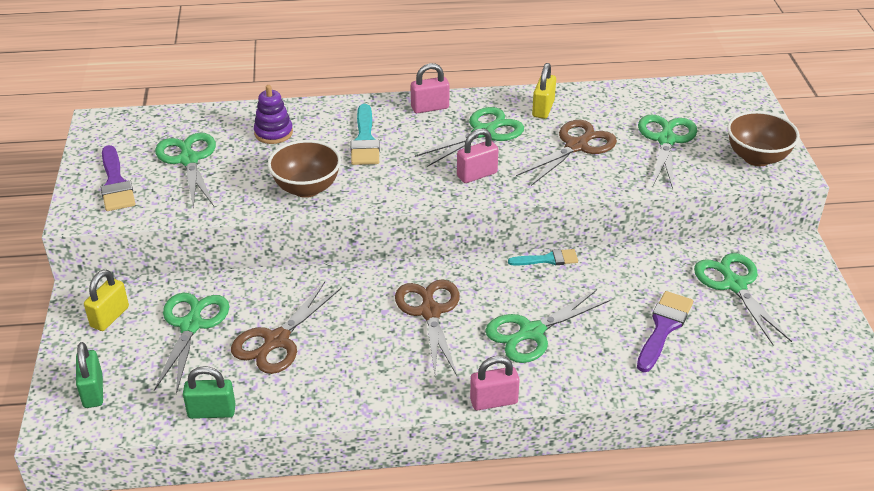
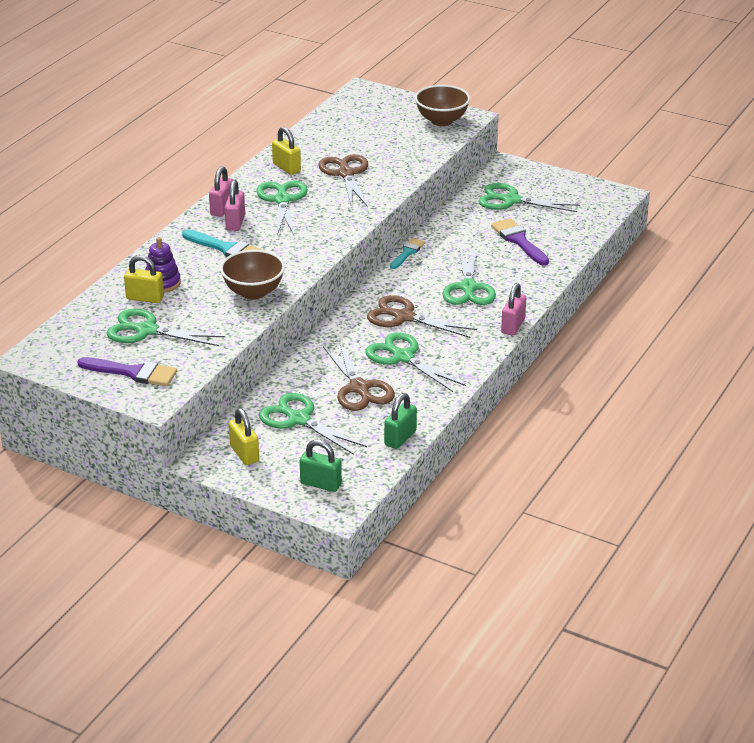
camera: 55 degrees left, 5 degrees down
pink padlock [457,128,499,183] -> pink padlock moved to [225,180,245,231]
green scissors [638,115,697,189] -> green scissors moved to [366,332,466,392]
none -> yellow padlock [124,255,164,303]

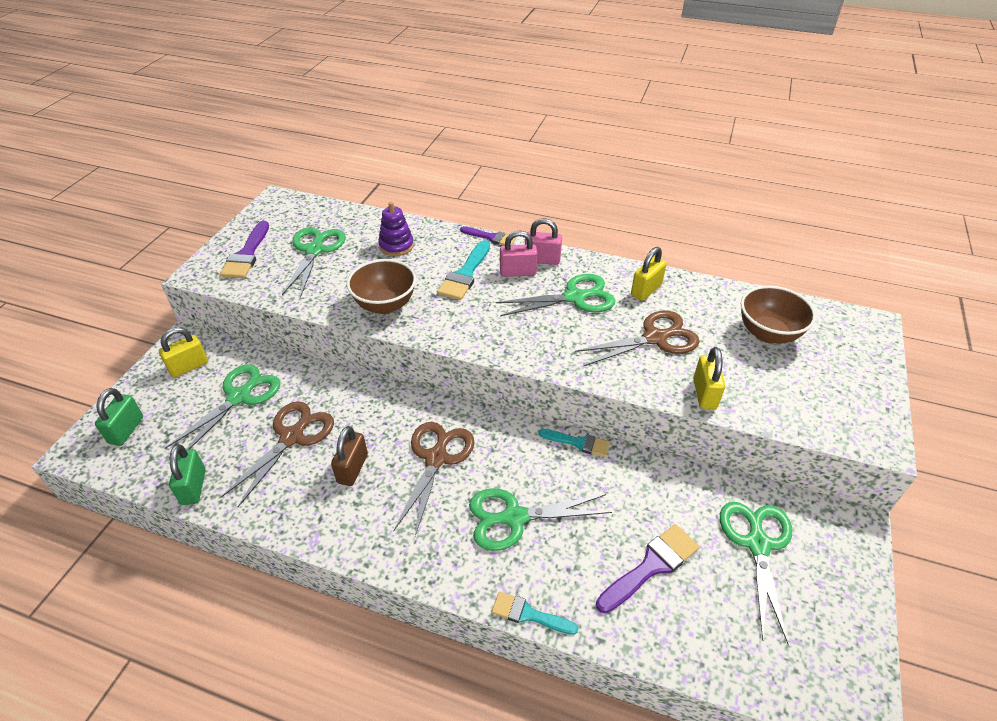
camera: 80 degrees right, 10 degrees up
yellow padlock [124,255,164,303] -> yellow padlock moved to [693,347,725,409]
brown scissors [323,341,395,411] -> brown scissors turned 150 degrees clockwise [221,401,334,507]
green scissors [366,332,466,392] -> brown padlock [331,426,368,486]
green padlock [384,393,417,449] -> green padlock turned 60 degrees clockwise [169,444,206,505]
brown bowl [415,85,470,126] -> brown bowl moved to [741,286,816,344]
pink padlock [501,283,526,335] -> none
none -> purple brush [460,226,516,245]
none -> turquoise brush [492,591,578,635]

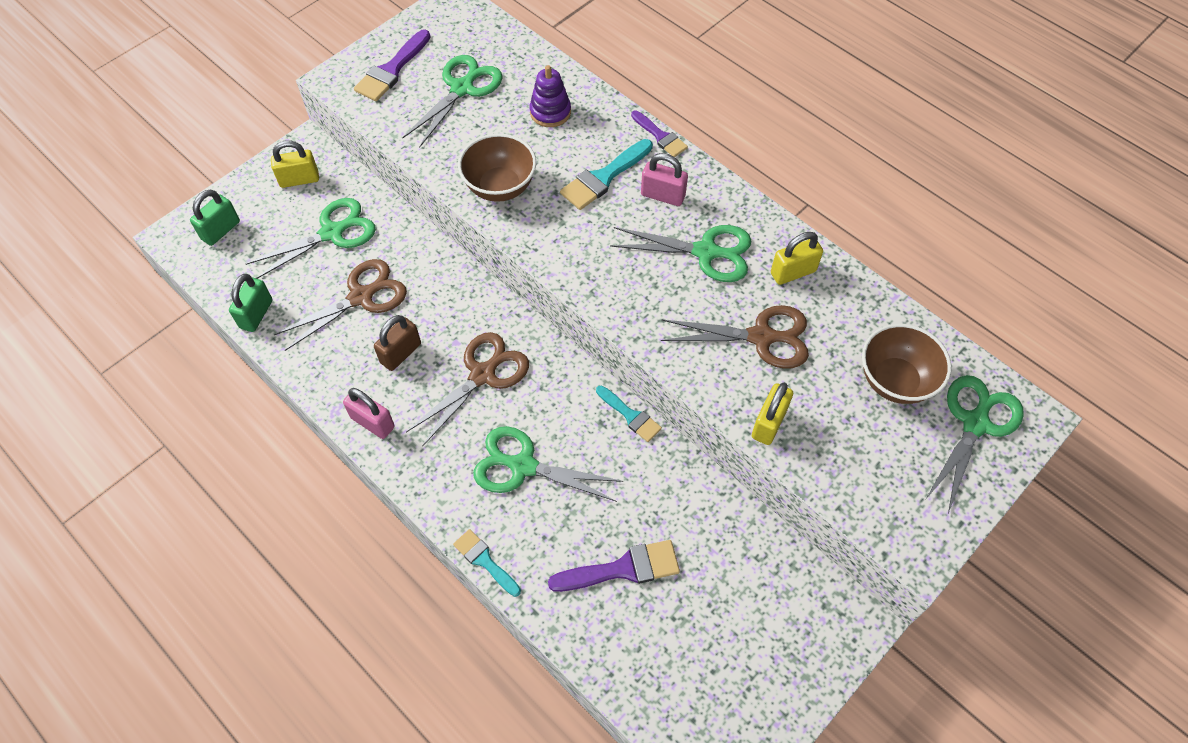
camera: 25 degrees right, 15 degrees up
pink padlock [525,218,562,265] -> pink padlock moved to [343,388,395,439]
green scissors [720,502,792,645] -> green scissors moved to [925,375,1024,514]

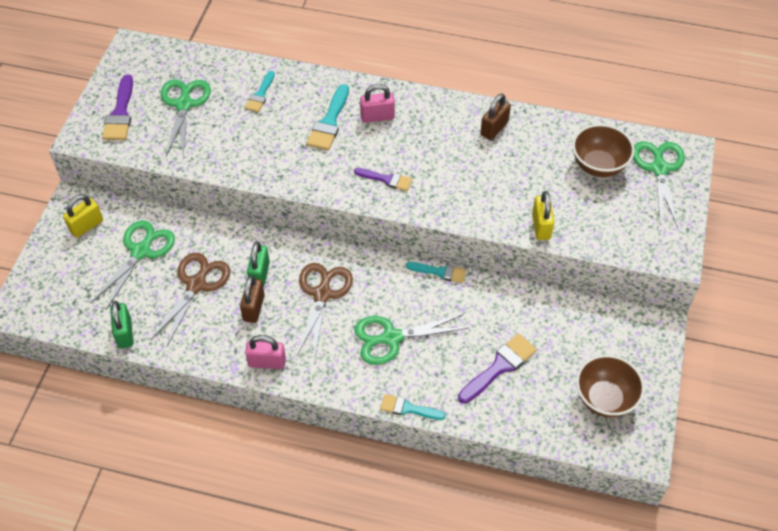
camera: 30 degrees left, 5 degrees down
green padlock [190,189,240,246] -> green padlock moved to [247,241,270,288]
brown bowl [458,134,536,202] -> brown bowl moved to [576,355,645,418]
purple stacking toy [530,65,571,127] -> turquoise brush [245,71,275,112]
green scissors [610,225,751,282] -> none
purple brush [631,110,688,157] -> purple brush moved to [354,168,412,191]
brown scissors [661,305,809,369] -> none
yellow padlock [771,232,823,285] -> brown padlock [480,94,511,140]

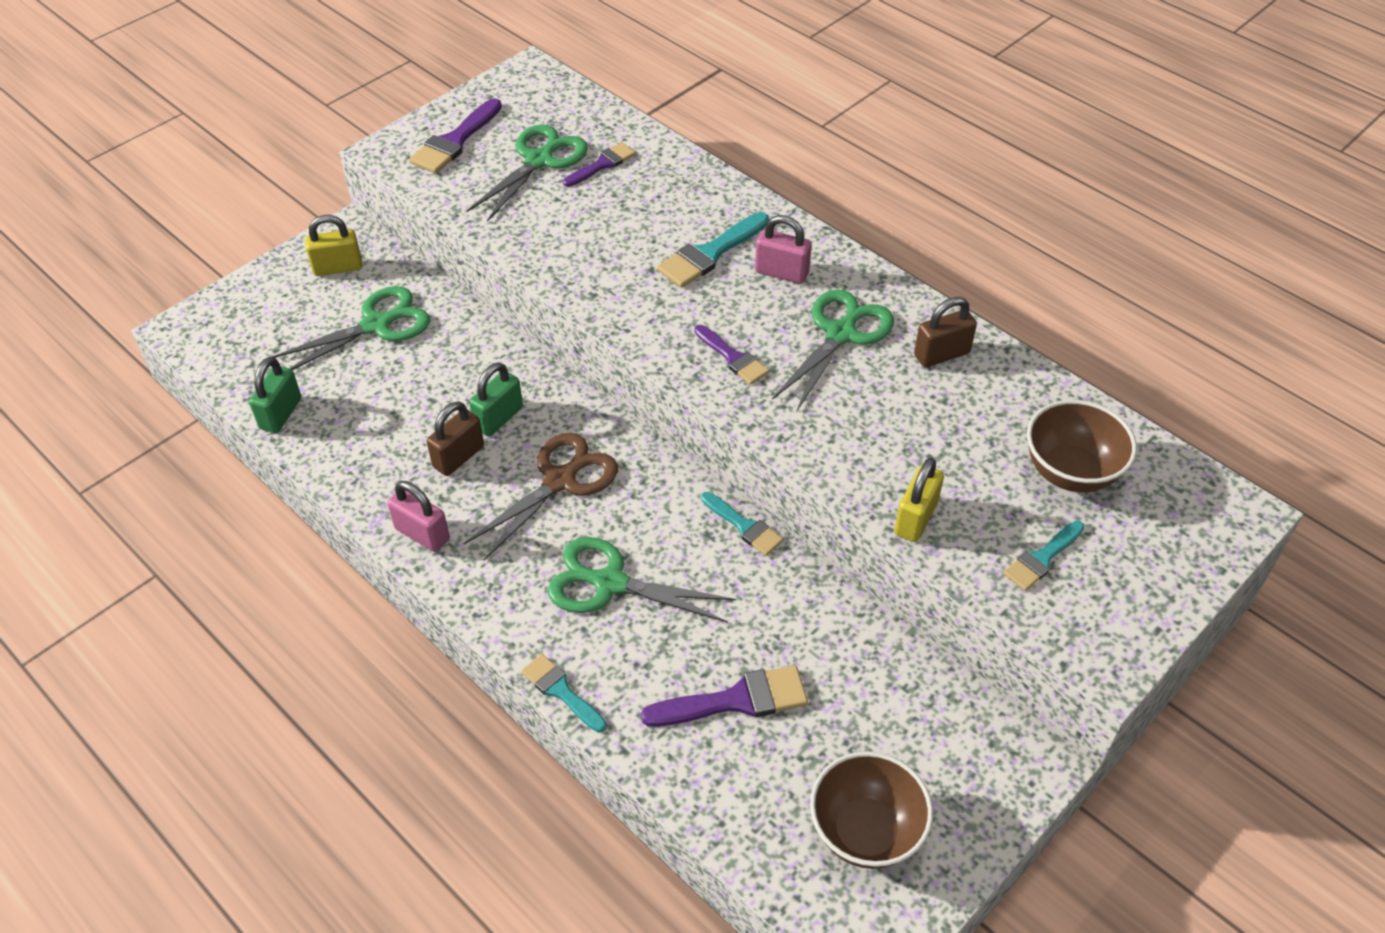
camera: 30 degrees right, 5 degrees down
brown scissors [151,253,230,347] -> none
turquoise brush [245,71,275,112] -> turquoise brush moved to [1003,521,1085,591]
green scissors [633,141,685,228] -> green scissors moved to [772,289,894,412]
none -> purple brush [563,142,635,187]

